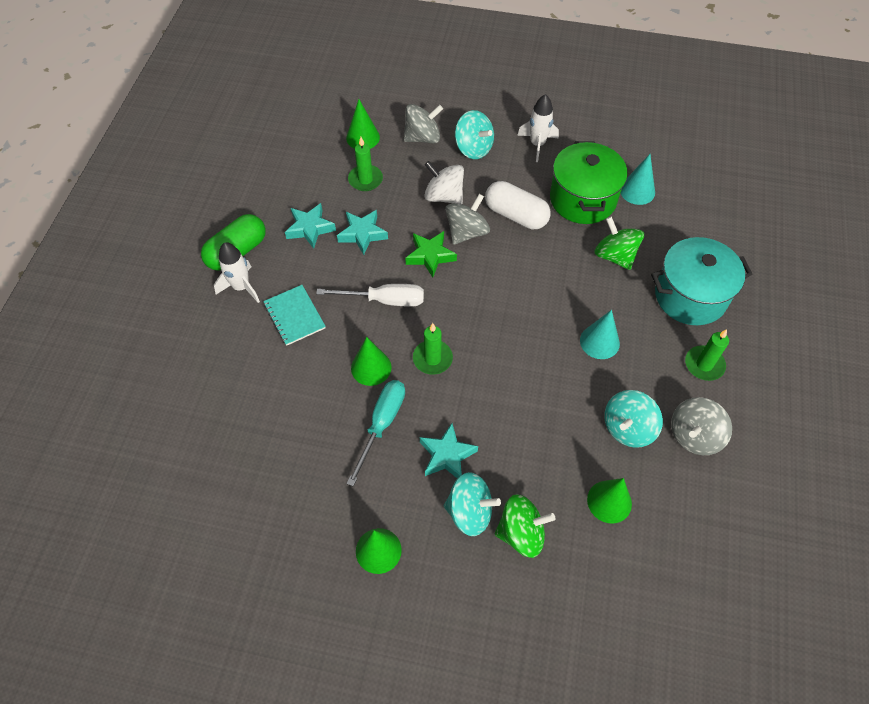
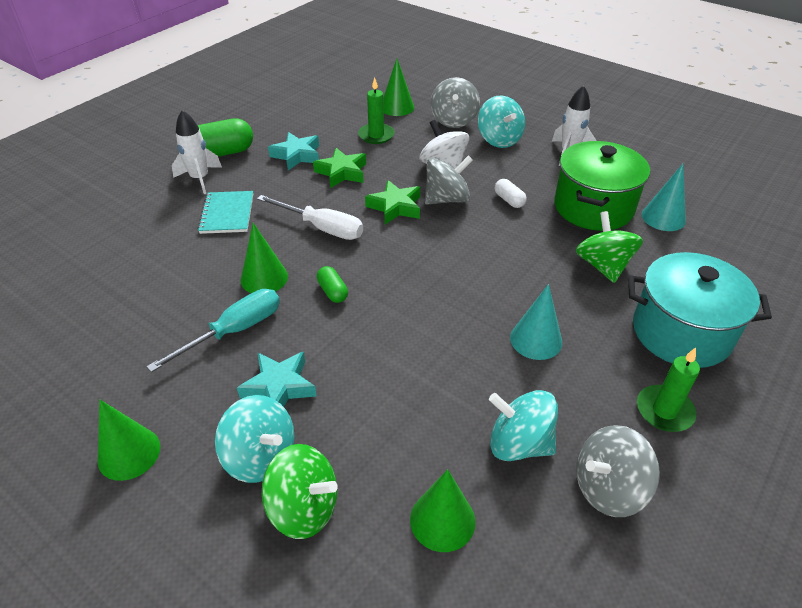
camera: 25 degrees right, 15 degrees down
turquoise star [337,210,388,255] -> green star [313,148,366,188]
grey spinning top [403,104,443,143] -> grey spinning top turned 90 degrees clockwise [431,77,480,128]
green candle [413,323,453,375] -> green capsule [317,266,348,303]
white capsule [485,181,551,229] -> white capsule [495,179,527,208], size x0.50
turquoise spinning top [604,390,663,448] -> turquoise spinning top turned 45 degrees clockwise [489,390,558,461]

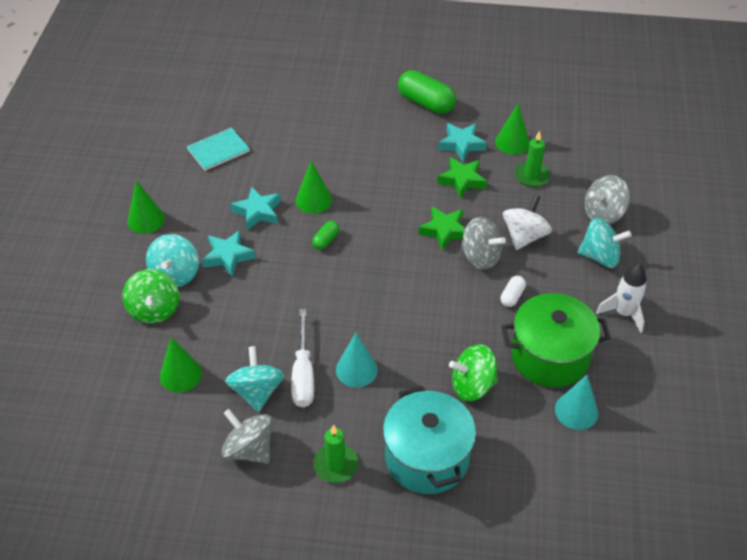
camera: 60 degrees right, 5 degrees up
turquoise screwdriver [146,289,280,372] -> turquoise star [231,186,281,230]
white rocket [172,110,222,194] -> none
turquoise notebook [198,191,253,234] -> turquoise notebook moved to [186,127,250,171]
white screwdriver [257,195,363,240] -> white screwdriver moved to [291,309,314,407]
green cone [383,59,414,116] -> green cone moved to [495,103,530,155]
turquoise spinning top [478,96,525,148] -> turquoise spinning top turned 120 degrees counterclockwise [577,218,632,268]
green spinning top [576,211,643,283] -> green spinning top turned 150 degrees counterclockwise [449,344,498,401]

